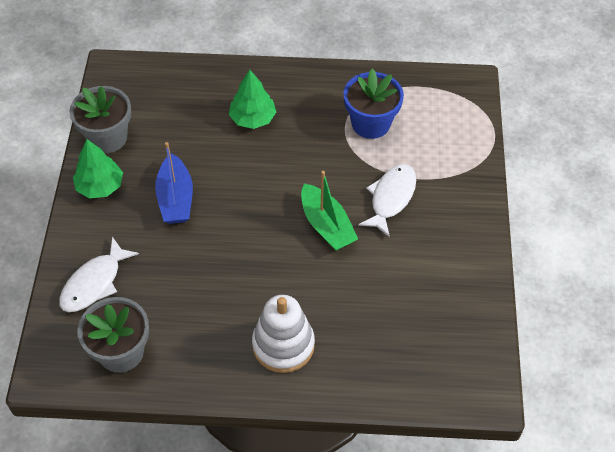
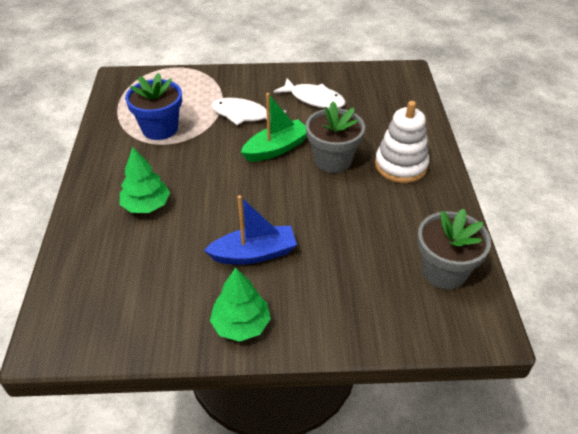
camera: 95 degrees left, 10 degrees down
white fish [59,237,139,312] -> white fish moved to [273,78,346,108]
grey flower pot [69,86,131,153] -> grey flower pot moved to [306,101,365,173]

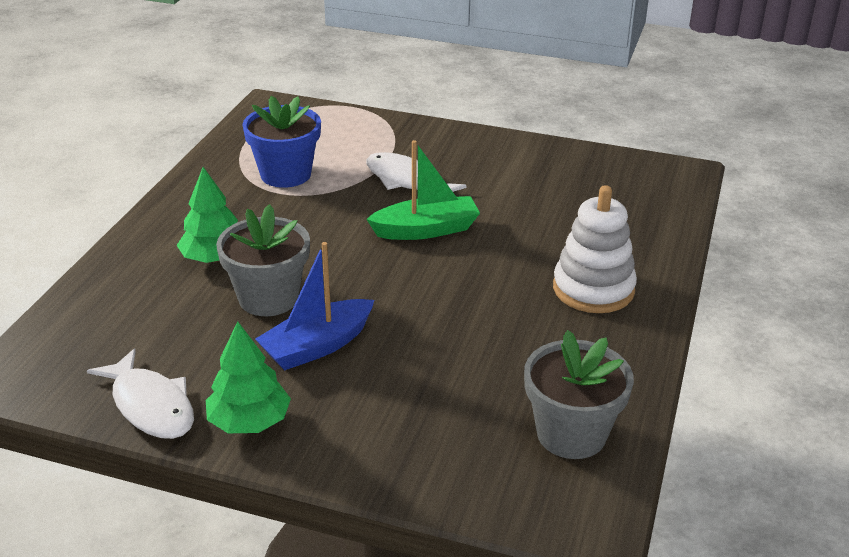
camera: 20 degrees right, 10 degrees down
blue boat [204,195,297,265] -> blue boat turned 135 degrees clockwise [255,242,374,370]
white fish [273,78,346,108] -> white fish moved to [87,349,194,439]
grey flower pot [306,101,365,173] -> grey flower pot moved to [216,204,310,316]

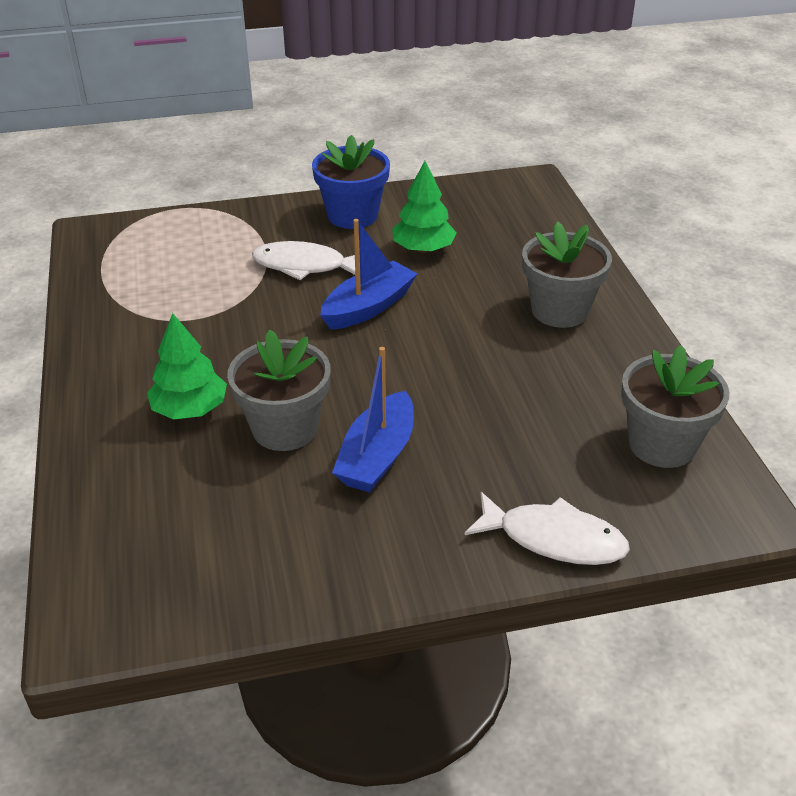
camera: 30 degrees left, 5 degrees up
white fish [87,349,194,439] -> white fish moved to [464,492,630,565]
green tree [206,321,291,433] -> green tree moved to [392,161,457,253]
blue flower pot [242,96,321,188] -> blue flower pot moved to [312,135,390,229]
green boat [366,140,480,240] -> blue boat [320,219,417,330]
white stacking toy [553,185,637,313] -> grey flower pot [522,222,612,328]

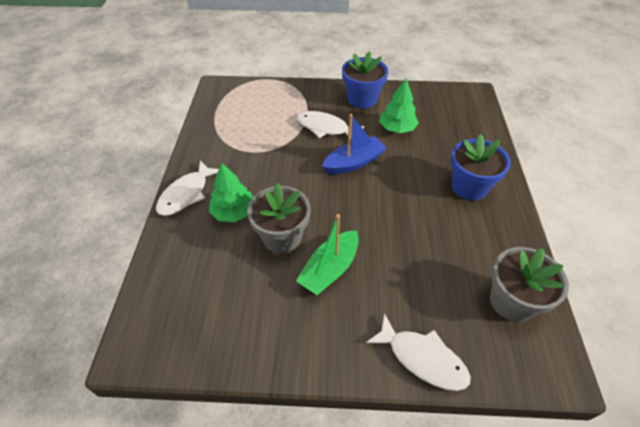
camera: 15 degrees right, 10 degrees up
blue boat [332,347,414,493] -> green boat [296,214,359,295]
grey flower pot [522,222,612,328] -> blue flower pot [451,134,511,200]
none -> white fish [156,160,219,216]

